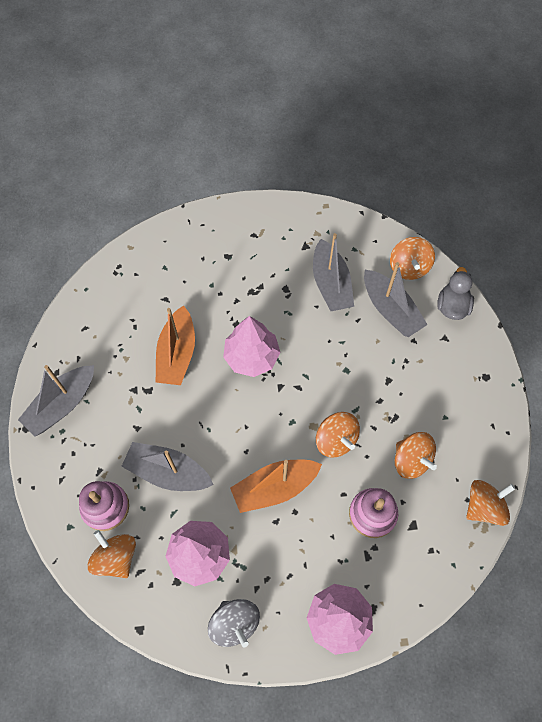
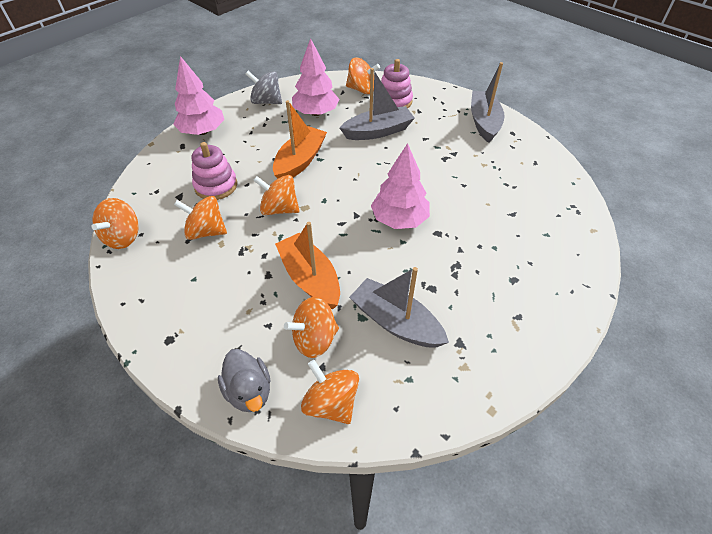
camera: 140 degrees right, 15 degrees down
orange boat [156,305,195,385] -> orange boat moved to [275,222,340,309]
grey boat [364,262,428,337] -> orange spinning top [284,297,339,358]

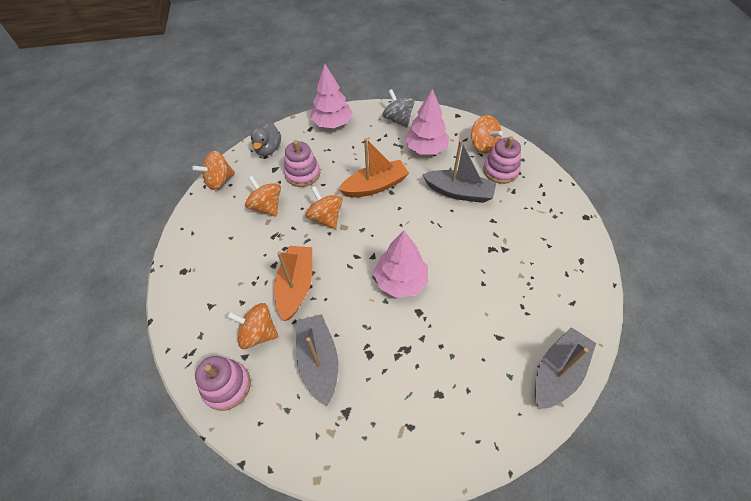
camera: 40 degrees right, 5 degrees up
grey duck [218,349,271,412] -> grey duck moved to [251,122,281,156]
orange spinning top [301,360,359,424] -> pink stacking toy [195,356,251,411]
grey boat [471,62,504,143] -> grey boat moved to [535,327,596,409]

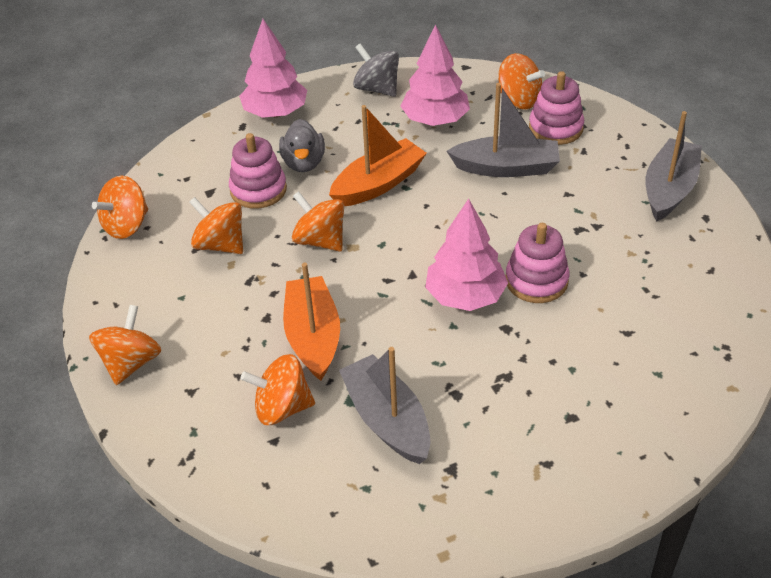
camera: 15 degrees left, 10 degrees down
pink stacking toy [195,356,251,411] -> pink stacking toy moved to [506,223,570,303]
grey duck [251,122,281,156] -> grey duck moved to [279,119,325,172]
grey boat [535,327,596,409] -> grey boat moved to [646,111,702,221]
none -> orange spinning top [89,305,161,385]

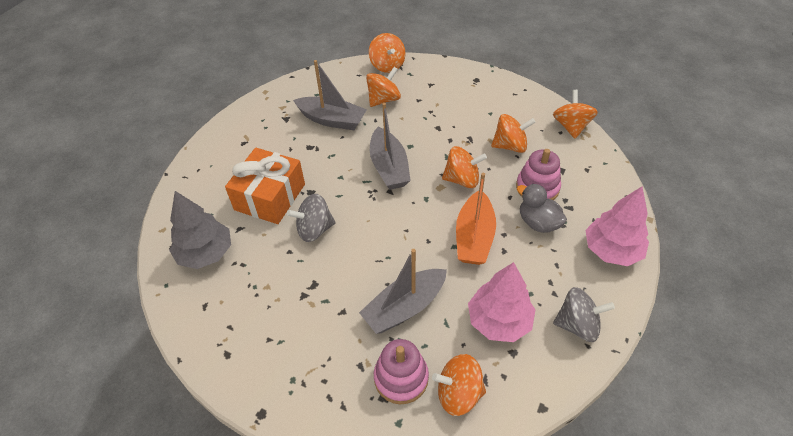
camera: 140 degrees right, 5 degrees up
orange spinning top [89,305,161,385] -> orange spinning top moved to [369,33,406,73]
orange boat [283,263,340,381] -> none
pink tree [425,199,508,311] -> none
pink stacking toy [506,223,570,303] -> grey spinning top [287,194,336,242]
grey boat [646,111,702,221] -> grey boat moved to [370,103,411,190]
none -> grey tree [169,191,231,269]
none -> orange gift [225,148,305,224]

